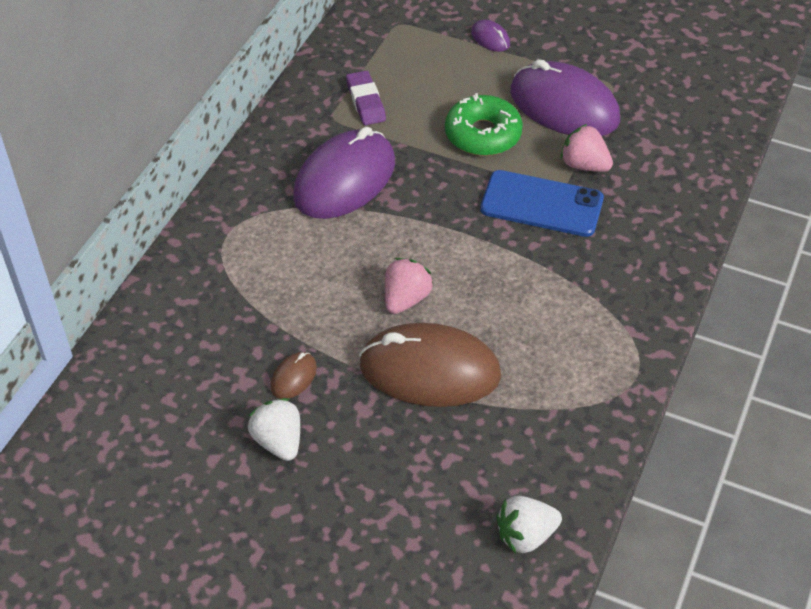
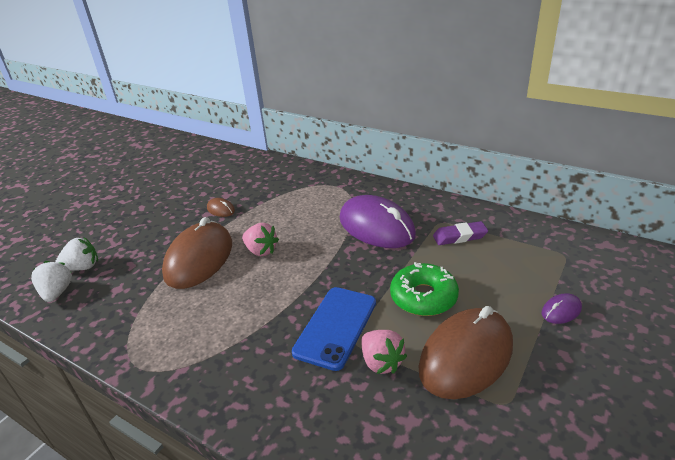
camera: 100 degrees right, 15 degrees down
white strawberry [248,398,300,461] -> white strawberry moved to [55,237,98,270]
purple mouse [511,59,620,136] -> brown mouse [418,306,513,399]
pink strawberry [560,124,613,172] -> pink strawberry turned 105 degrees clockwise [361,330,407,374]

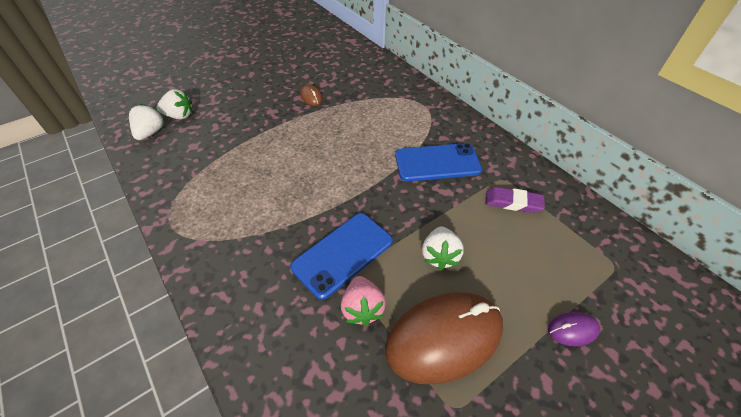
camera: 20 degrees right, 15 degrees up
brown mouse [162,217,232,289] -> none
pink strawberry [242,223,279,256] -> none
purple mouse [340,195,416,248] -> blue phone [395,143,482,181]
green donut [390,262,459,316] -> white strawberry [422,226,464,270]

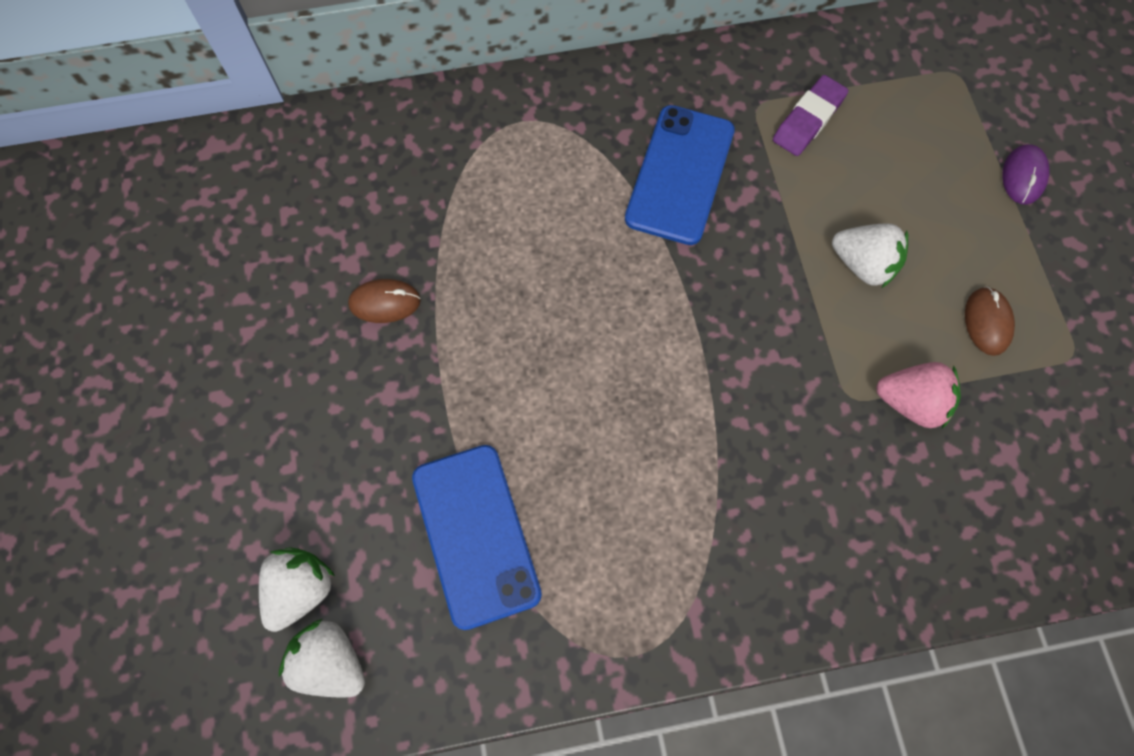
camera: 65 degrees left, 20 degrees up
blue phone [290,213,393,300] -> blue phone moved to [412,445,542,630]
brown mouse [385,292,503,384] -> brown mouse [965,287,1015,356], size x0.42

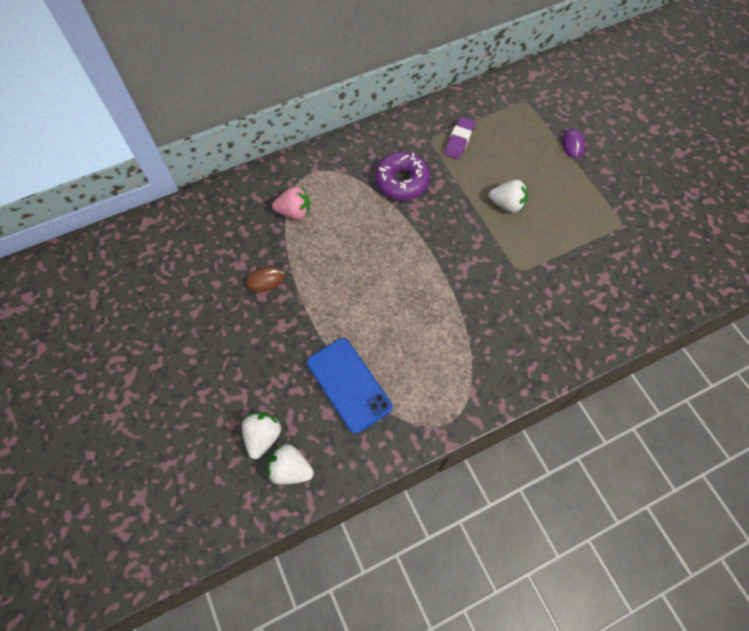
camera: 15 degrees left, 5 degrees down
blue phone [625,105,735,245] -> purple donut [375,152,430,200]
pink strawberry [876,362,961,429] -> pink strawberry moved to [272,186,310,220]
brown mouse [965,287,1015,356] -> none

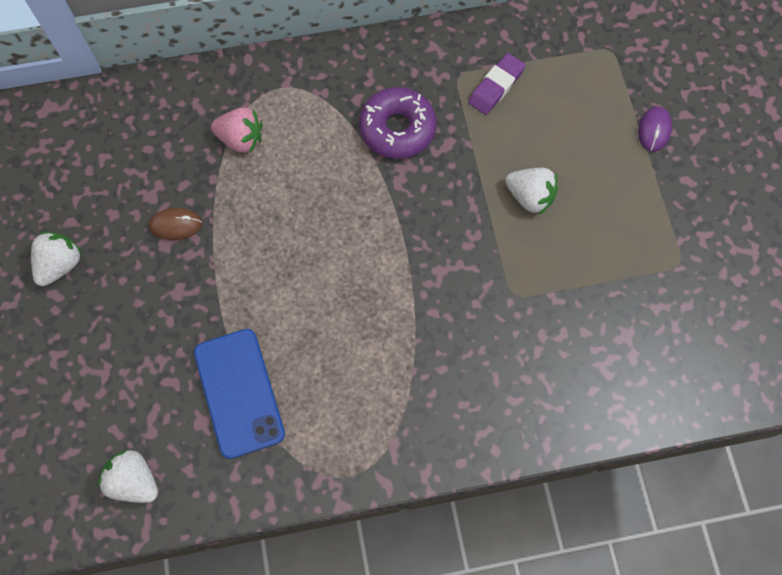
camera: 15 degrees right, 5 degrees up
white strawberry [242,412,281,459] -> white strawberry moved to [31,231,83,286]

